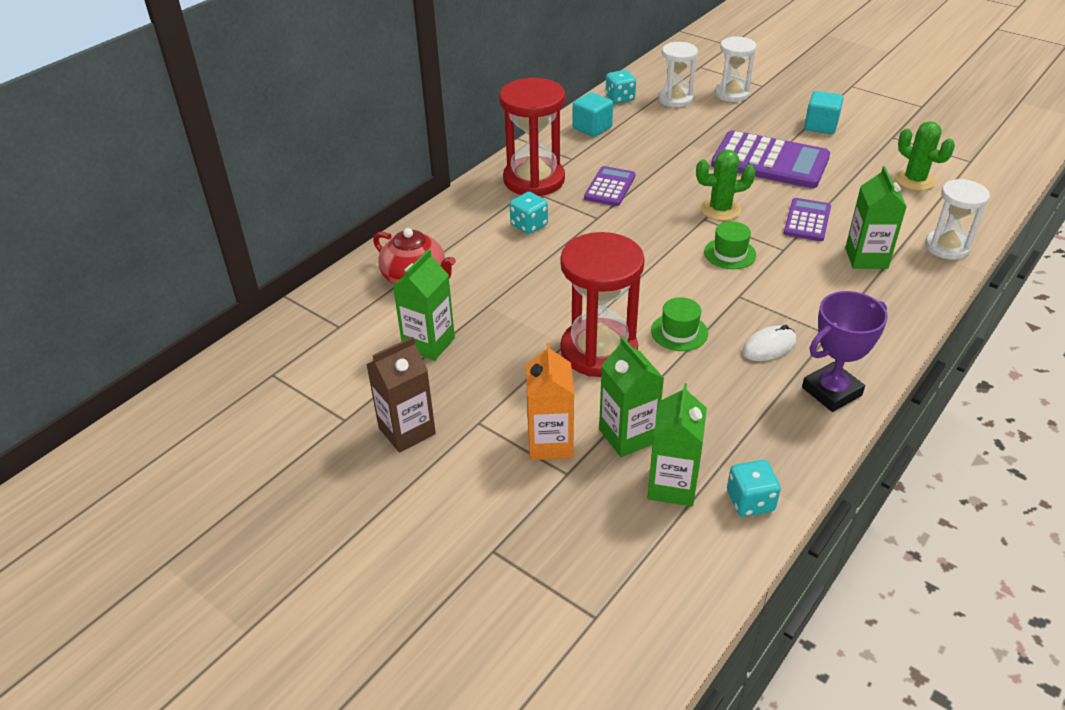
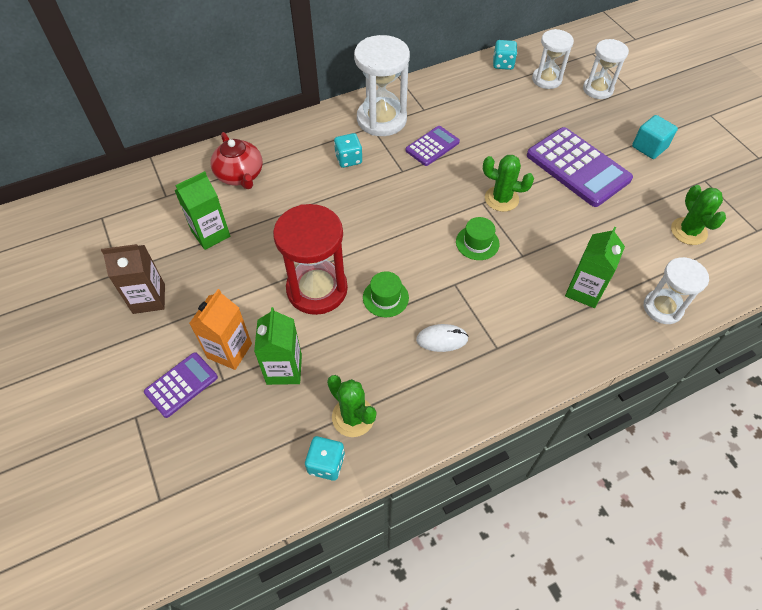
camera: 25 degrees right, 15 degrees up
red hourglass [499,78,565,196] -> white hourglass [354,35,410,136]
turquoise cube [572,92,613,137] -> none
green carton [647,383,707,506] -> none
purple calculator [784,198,831,241] -> purple calculator moved to [144,352,218,418]
purple trophy [802,291,888,412] -> none
none -> green cactus [327,375,376,437]

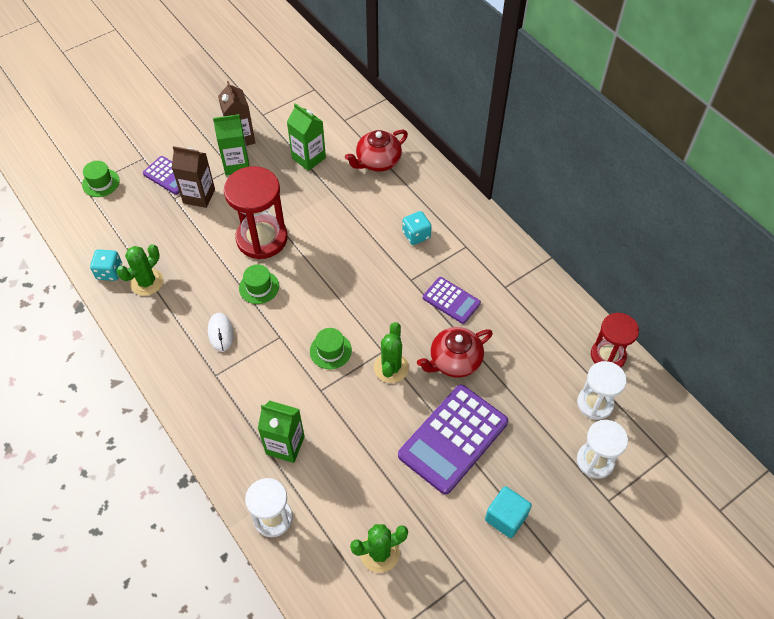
camera: 80 degrees right, 0 degrees up
orange carton [189,289,252,370] -> brown carton [172,146,215,208]
green carton [254,307,302,385] -> green carton moved to [213,114,249,175]
white hourglass [354,35,410,136] -> none
turquoise dice [493,40,517,70] -> red hourglass [591,313,639,367]
none -> green hat [82,161,120,197]
none -> red teapot [417,327,493,378]

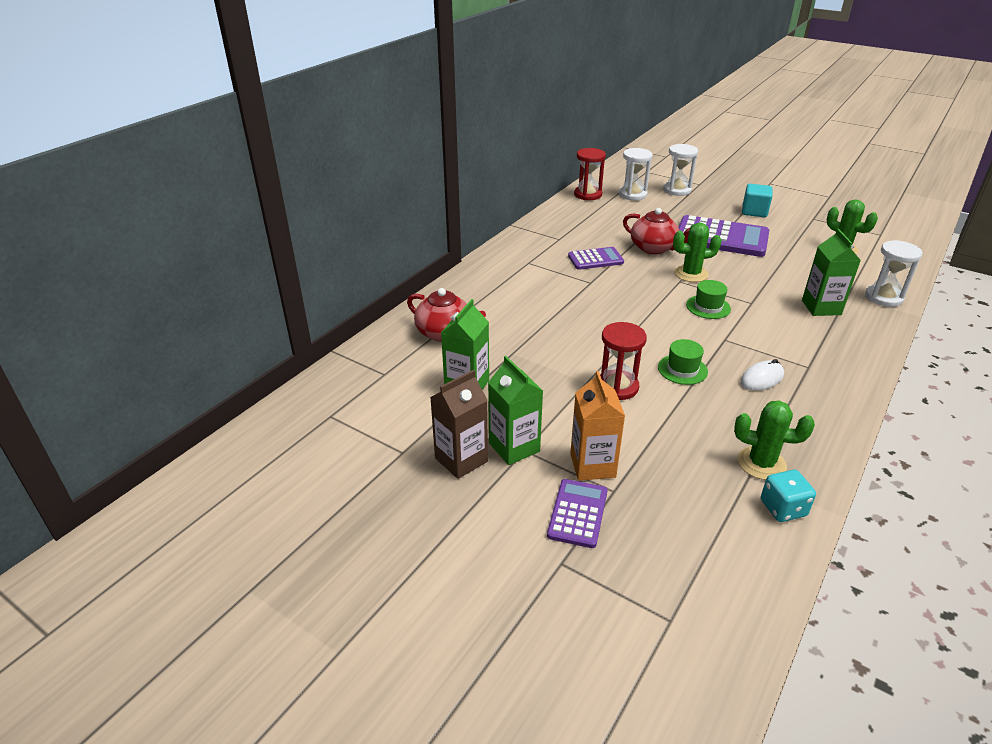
camera: 110 degrees left, 20 degrees down
green hat [82,161,120,197] -> none
brown carton [172,146,215,208] -> orange carton [570,371,625,481]
red hourglass [224,166,288,259] -> red hourglass [600,322,647,400], size x0.62
turquoise dice [402,211,432,245] -> none
purple calculator [423,277,481,324] -> purple calculator turned 60 degrees clockwise [568,247,624,270]

